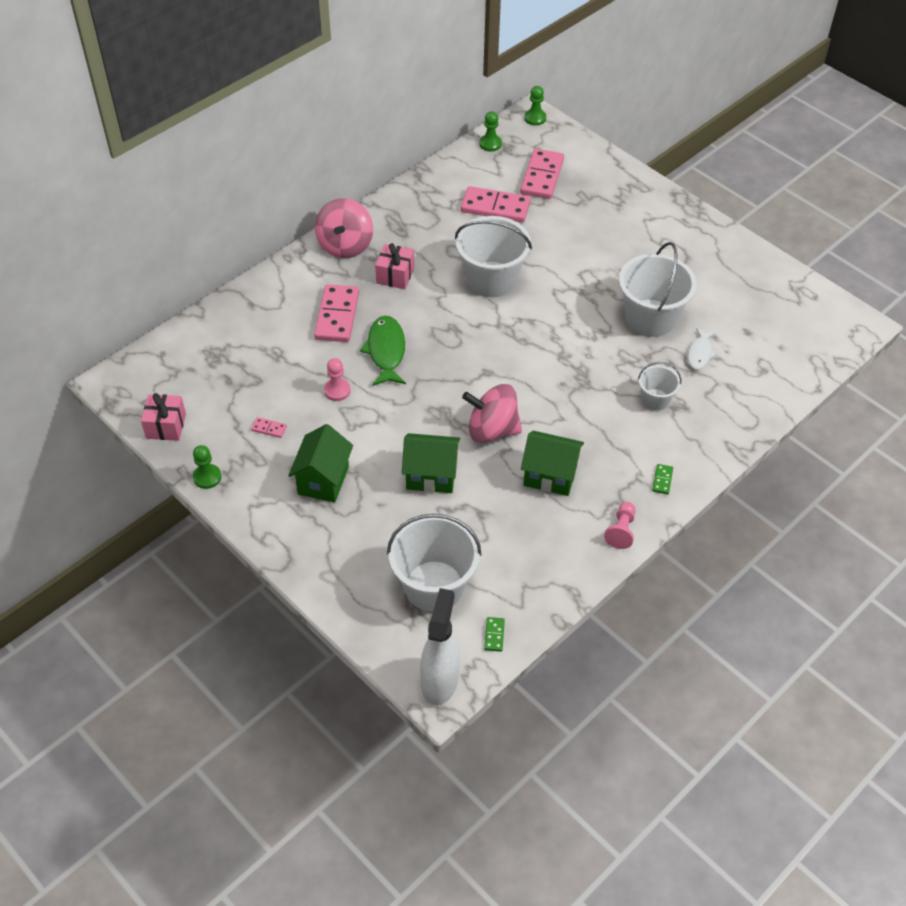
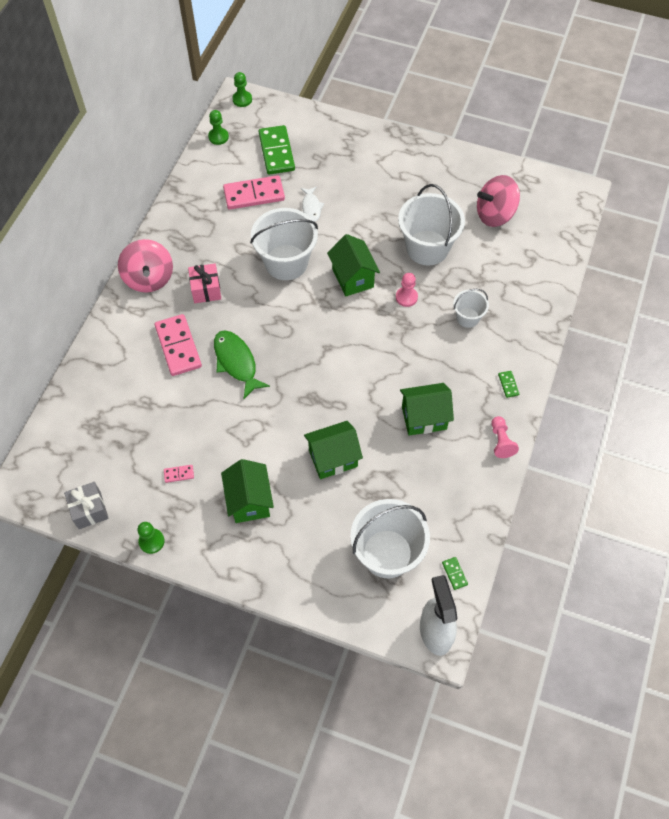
camera: 25 degrees left, 10 degrees up
pink gift [141,393,186,441] -> grey gift [64,482,109,529]
pink pawn [324,358,351,401] -> pink pawn moved to [396,273,418,307]
pink spinning top [462,384,522,443] -> pink spinning top moved to [477,175,520,227]
pink domino [520,149,564,199] -> green domino [259,125,295,175]
white fish [687,328,716,369] -> white fish moved to [301,186,324,222]
none -> green house [327,234,380,296]

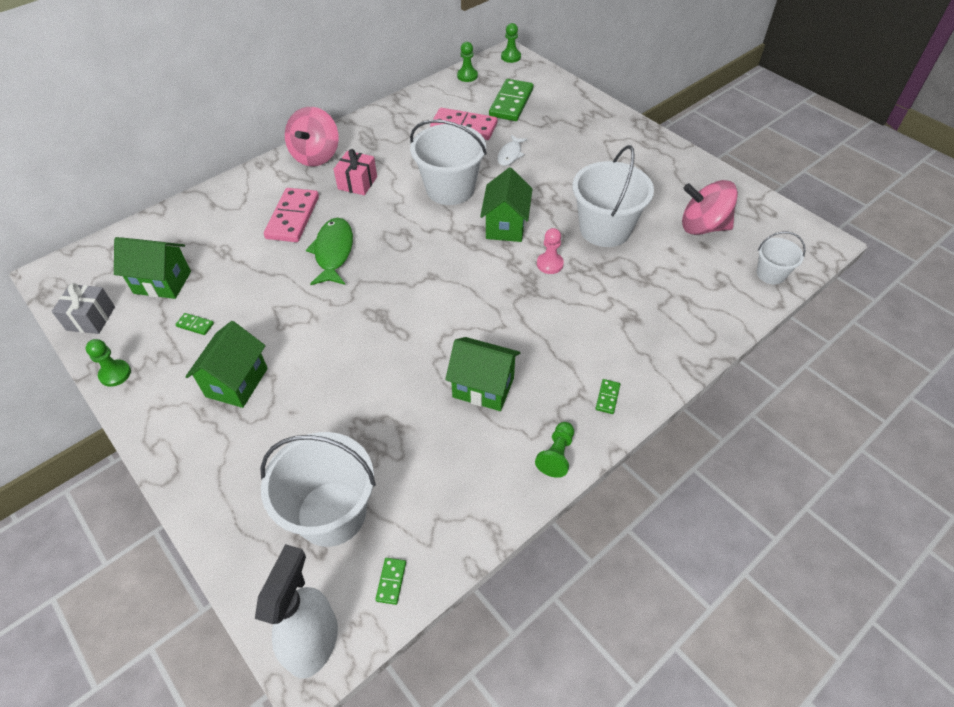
camera: 30 degrees right, 10 degrees down
pink domino [164,465,194,483] -> green domino [175,313,214,335]
green house [304,421,363,479] -> green house moved to [114,237,191,299]
white bucket [453,289,489,328] -> white bucket moved to [757,232,805,285]
pink pawn [491,416,519,458] -> green pawn [535,422,574,478]

